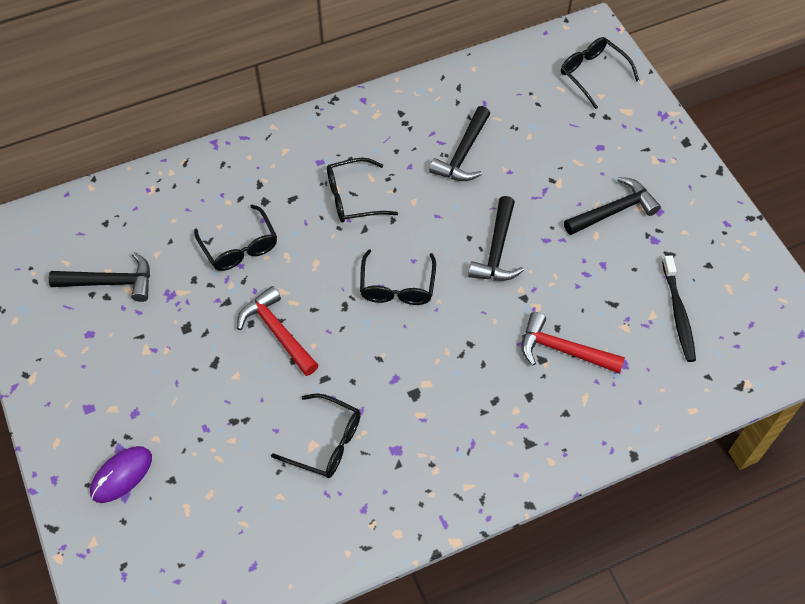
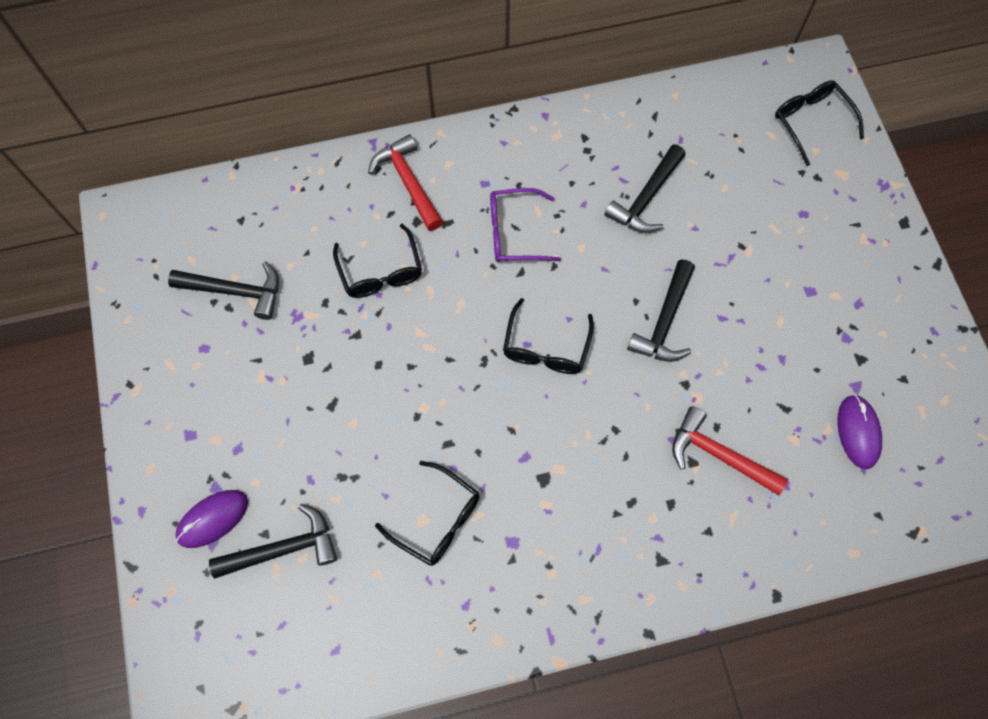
camera: 10 degrees right, 10 degrees up
red hammer [237,286,319,376] -> red hammer moved to [368,134,443,231]
black glasses [327,158,398,223] -> purple glasses [490,188,561,262]
black hammer [564,177,661,235] -> black hammer moved to [209,504,337,579]
black toothbrush [662,255,696,362] -> purple mouse [837,394,882,469]

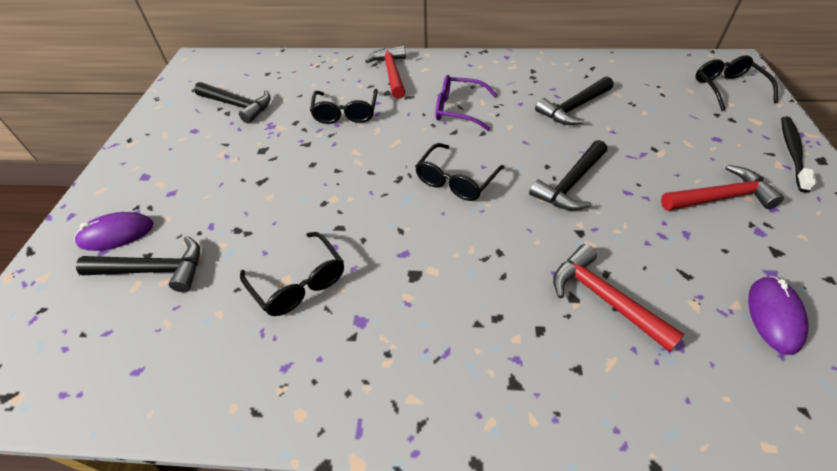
camera: 20 degrees right, 20 degrees down
none -> red hammer [661,165,784,211]
none -> black toothbrush [781,116,817,192]

